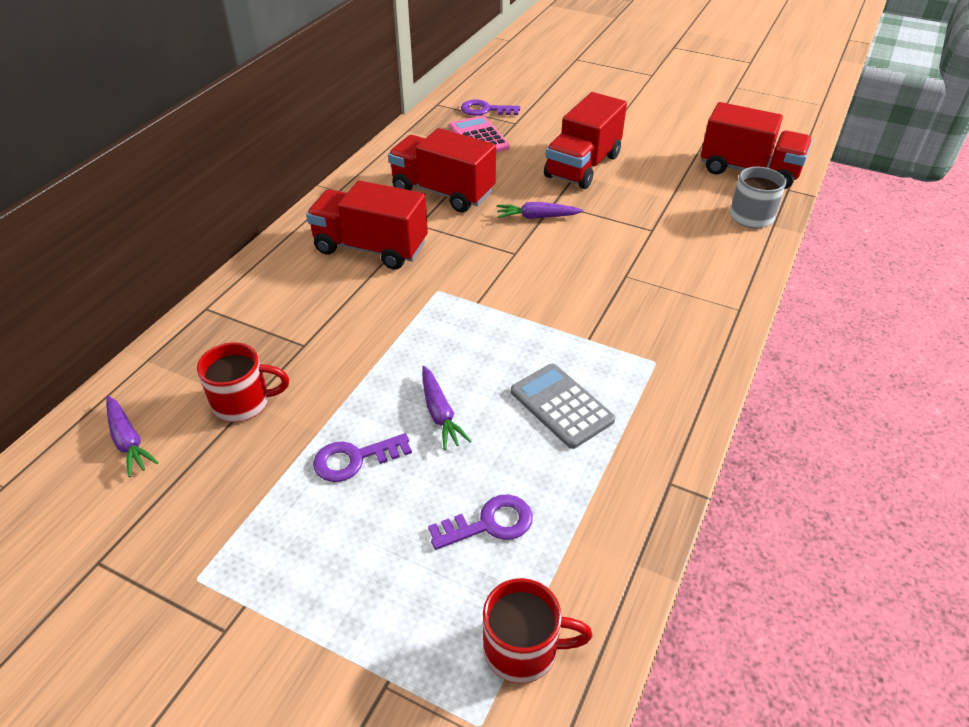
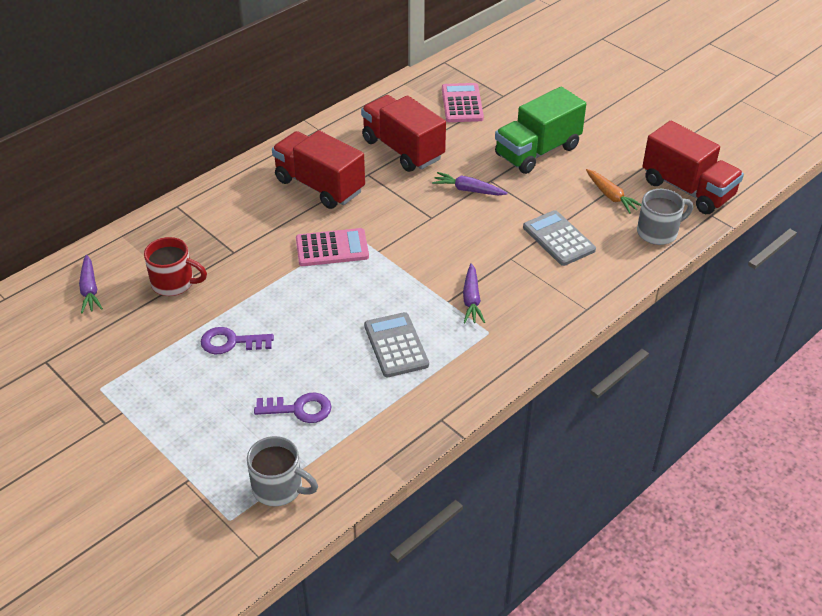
camera: 20 degrees right, 0 degrees up
purple carrot [422,366,471,450] -> purple carrot moved to [463,263,485,323]
purple key [461,99,520,116] -> none
red mug [483,578,593,683] -> grey mug [247,436,318,507]
red truck [544,92,627,189] -> green truck [495,87,586,174]
none -> pink calculator [296,228,369,266]
none -> grey calculator [523,210,596,266]
none -> orange carrot [586,169,641,214]

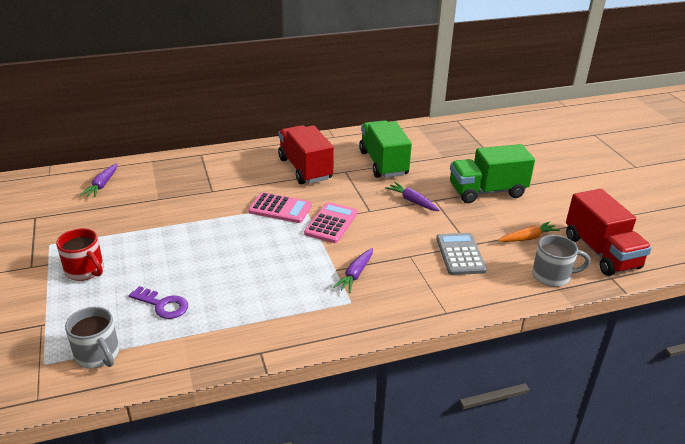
camera: 25 degrees right, 10 degrees down
red mug [144,237,207,296] -> red mug moved to [56,228,104,281]
purple key [200,327,274,354] -> none
red truck [361,95,446,172] -> green truck [359,120,412,178]
grey calculator [364,312,429,377] -> none
pink calculator [442,83,484,122] -> pink calculator moved to [304,202,358,243]
orange carrot [586,169,641,214] -> orange carrot turned 105 degrees counterclockwise [498,221,560,242]

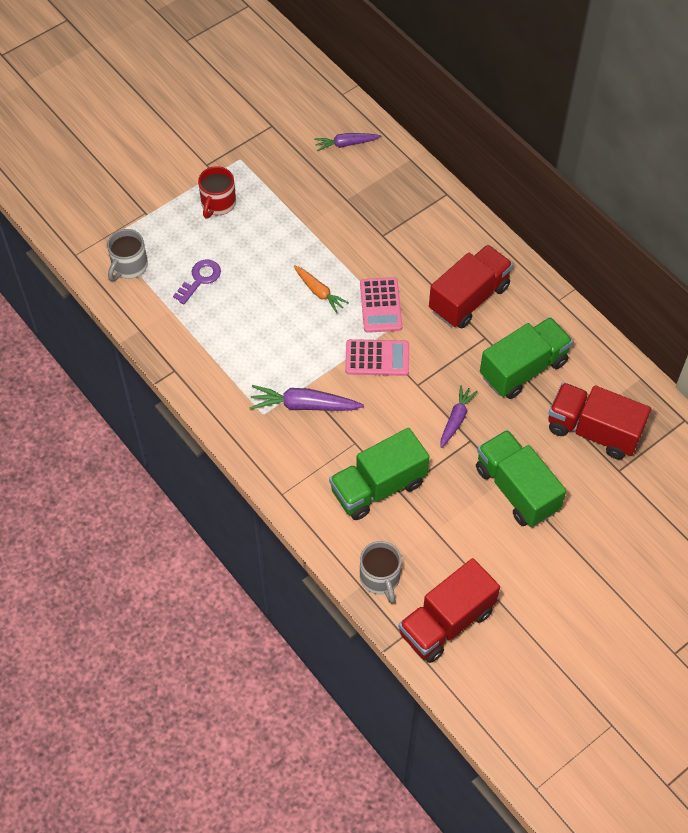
camera: 70 degrees right, 25 degrees up
purple key [129,286,188,319] -> purple key turned 150 degrees counterclockwise [173,260,221,304]
purple carrot [333,248,373,293] -> purple carrot [249,385,364,411], size x1.52
grey calculator [436,233,487,275] -> green truck [329,428,430,520]
orange carrot [498,221,560,242] -> orange carrot moved to [294,265,349,313]
none -> red truck [548,383,651,459]

